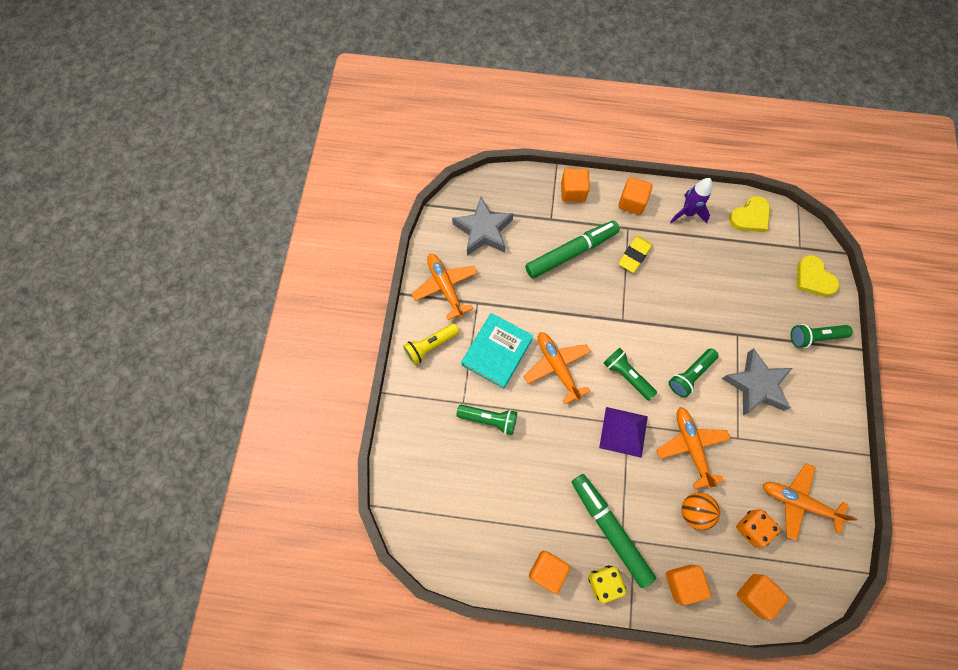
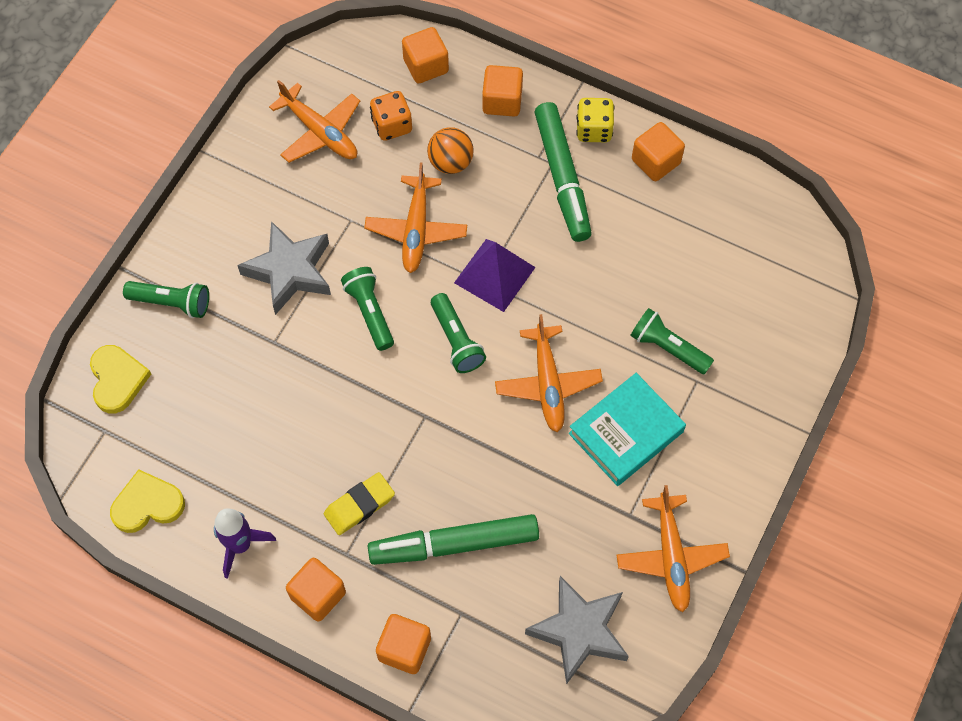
camera: 160 degrees left, 5 degrees down
yellow flashlight [403,323,460,365] -> none
green flashlight [669,348,719,398] -> green flashlight turned 90 degrees counterclockwise [341,267,394,351]

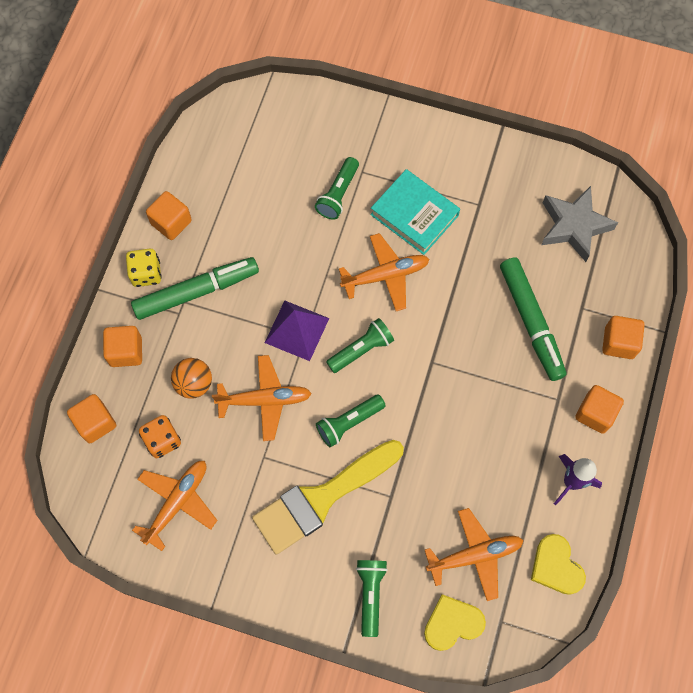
camera: 100 degrees left, 5 degrees up
grey star [237,221,331,315] -> yellow brush [252,440,404,554]
yellow eraser [324,472,395,535] -> none
orange plane [616,485,730,612] -> orange plane moved to [425,508,524,601]

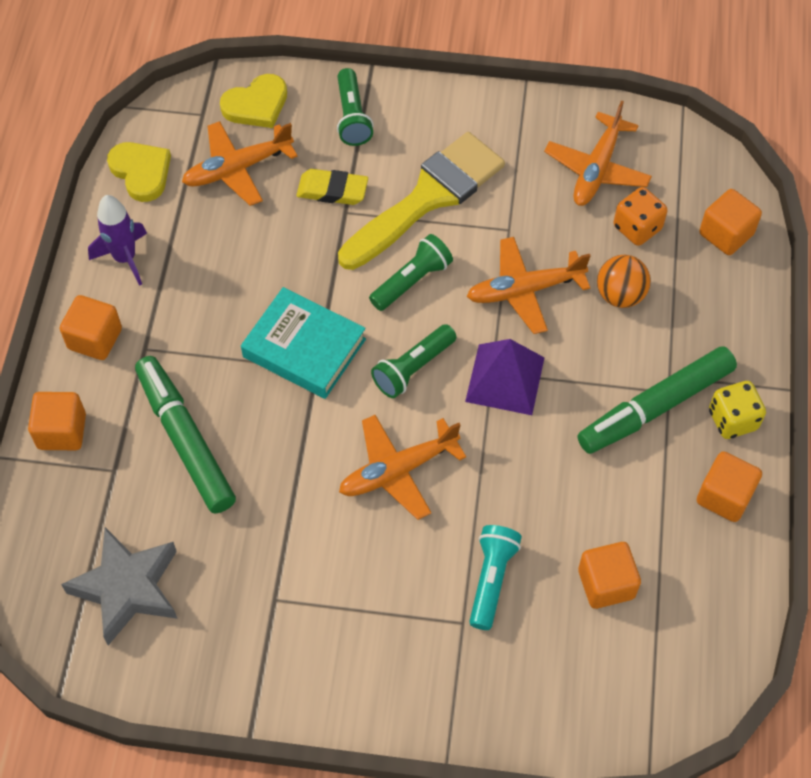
camera: 170 degrees right, 10 degrees down
orange cube [103,326,142,367] -> orange cube moved to [578,542,641,609]
green flashlight [315,157,359,220] -> turquoise flashlight [469,525,522,630]
turquoise book [370,169,460,255] -> turquoise book moved to [241,287,366,399]
none -> yellow eraser [296,169,368,205]

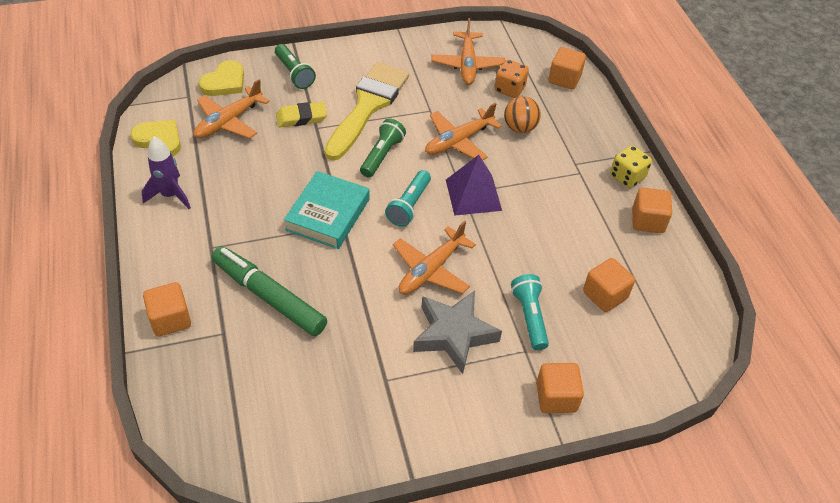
camera: 25 degrees left, 10 degrees down
orange cube [60,295,122,360] -> orange cube moved to [537,363,584,413]
grey star [61,527,178,645] -> grey star moved to [413,291,502,374]
turquoise book [241,287,366,399] -> turquoise book turned 75 degrees counterclockwise [284,171,370,249]
green flashlight [371,324,457,398] -> turquoise flashlight [385,170,431,227]
green marker [577,346,737,454] -> none

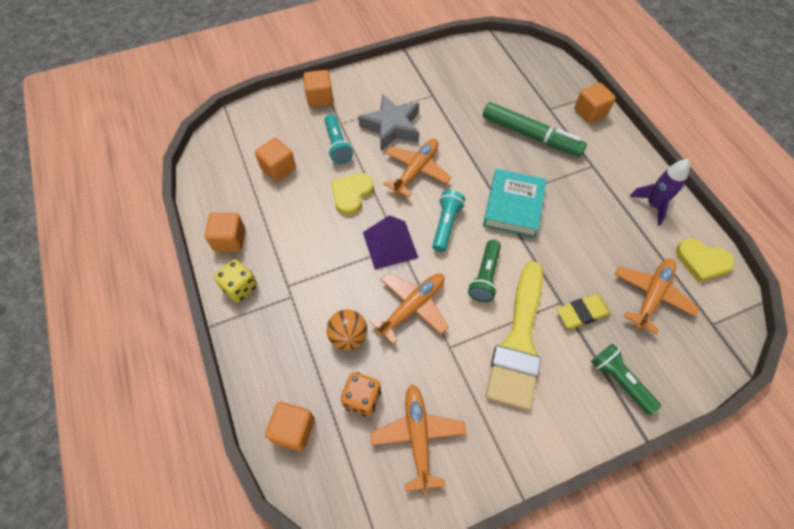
camera: 175 degrees right, 10 degrees up
yellow heart [199,60,244,96] -> yellow heart moved to [331,173,374,215]

